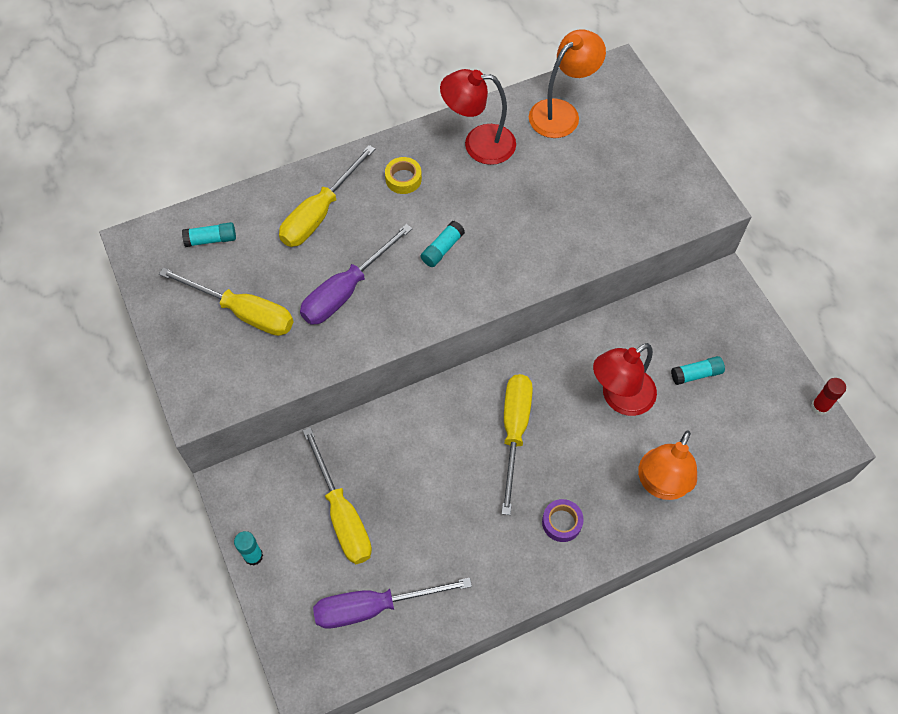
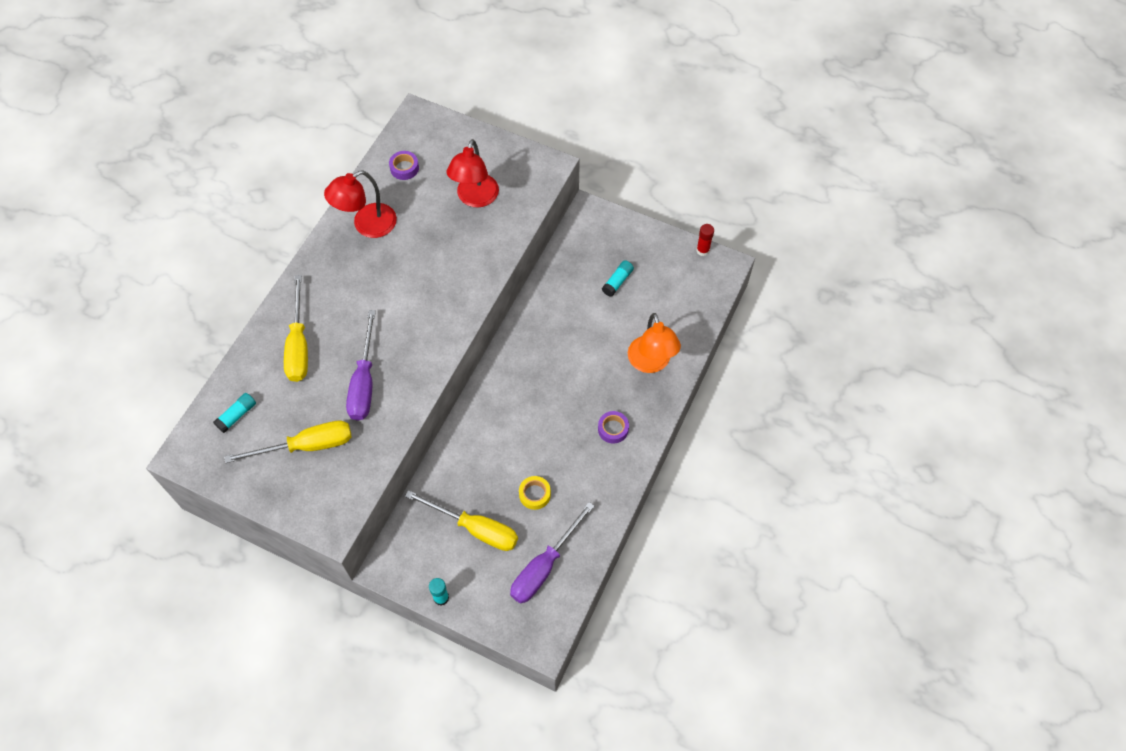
camera: 40 degrees left, 0 degrees up
yellow tape [385,157,422,194] -> yellow tape moved to [519,476,551,510]
turquoise glue stick [421,221,465,267] -> none
yellow screwdriver [501,374,533,515] -> none
orange lamp [529,29,606,138] -> purple tape [389,151,419,180]
red lamp [593,343,657,416] -> red lamp moved to [447,139,499,208]

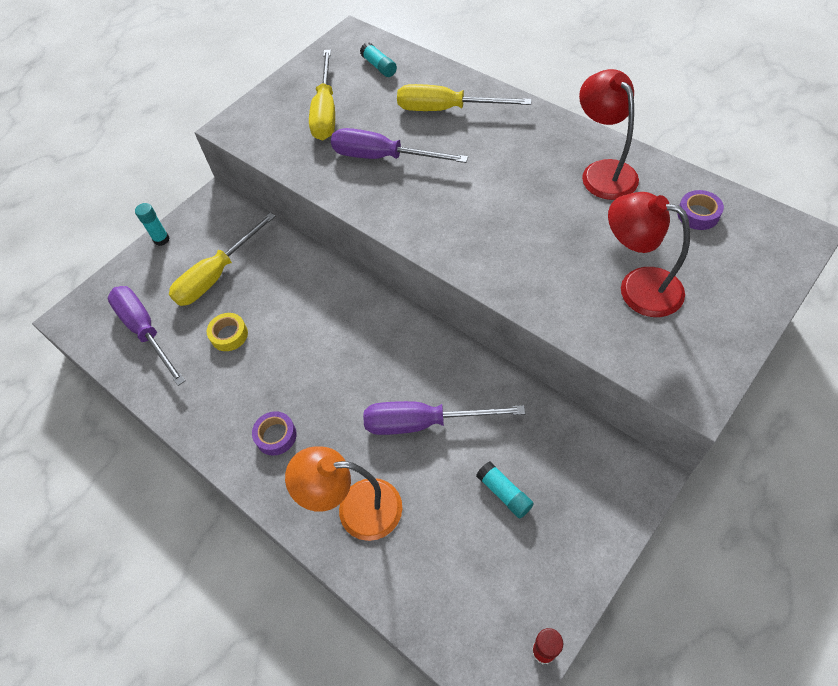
camera: 110 degrees right, 5 degrees down
none -> purple screwdriver [363,401,525,435]

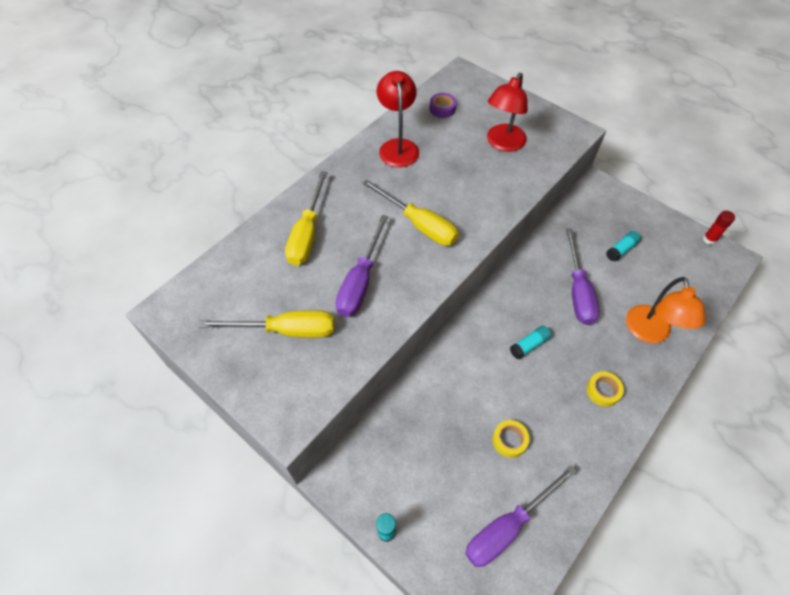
camera: 95 degrees left, 0 degrees up
yellow screwdriver [169,213,276,306] -> yellow screwdriver moved to [362,179,458,246]
purple tape [252,411,297,456] -> yellow tape [587,372,624,407]
turquoise glue stick [360,42,397,77] -> turquoise glue stick moved to [510,326,551,359]
red lamp [579,69,639,200] -> red lamp turned 105 degrees clockwise [377,71,419,167]

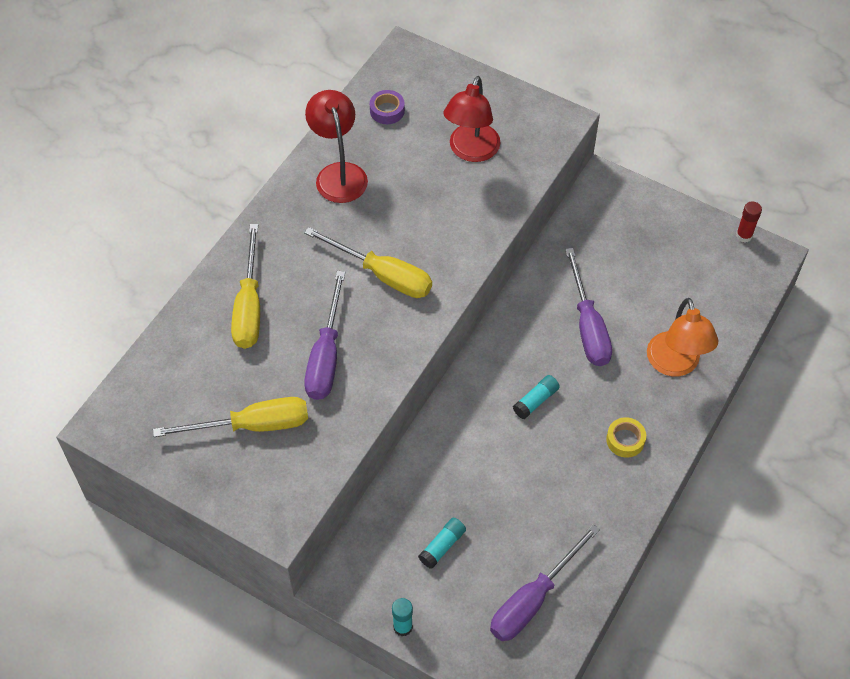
camera: 10 degrees left, 0 degrees up
yellow tape [492,420,530,458] -> none
turquoise glue stick [606,231,641,262] -> turquoise glue stick moved to [418,518,466,569]

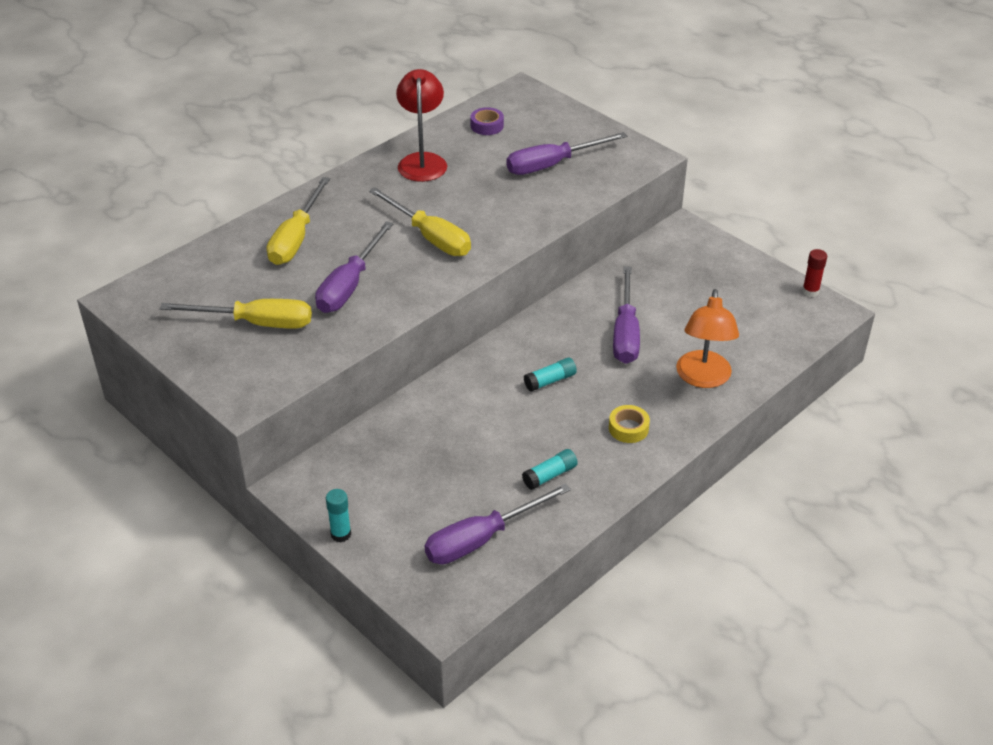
camera: 15 degrees right, 15 degrees down
turquoise glue stick [418,518,466,569] -> turquoise glue stick moved to [522,449,578,490]
red lamp [444,76,500,162] -> purple screwdriver [506,132,627,175]

